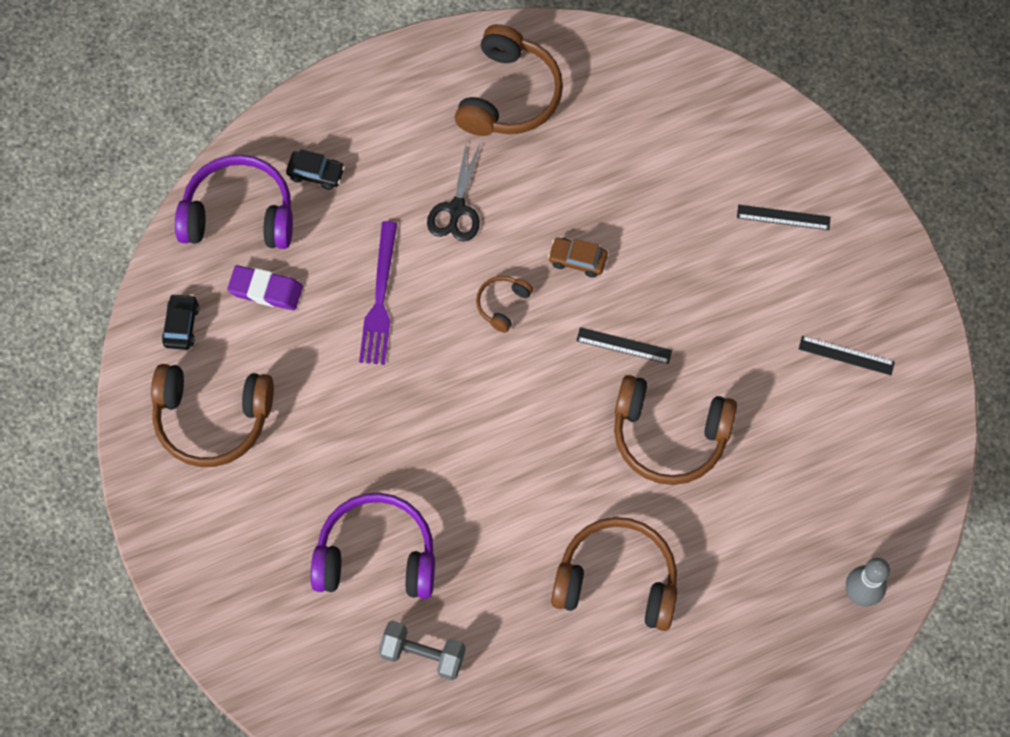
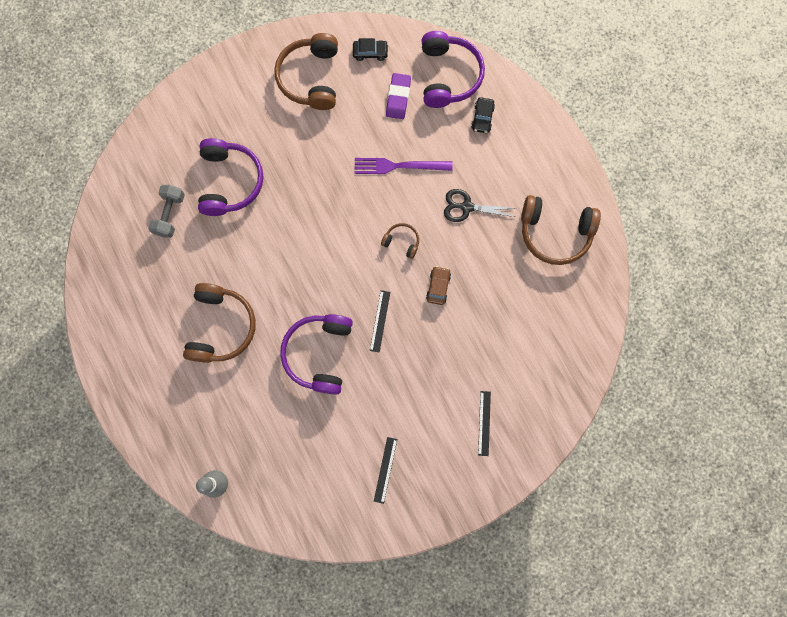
camera: 85 degrees right, 10 degrees up
brown headphones [614,375,737,485] -> purple headphones [280,314,353,395]

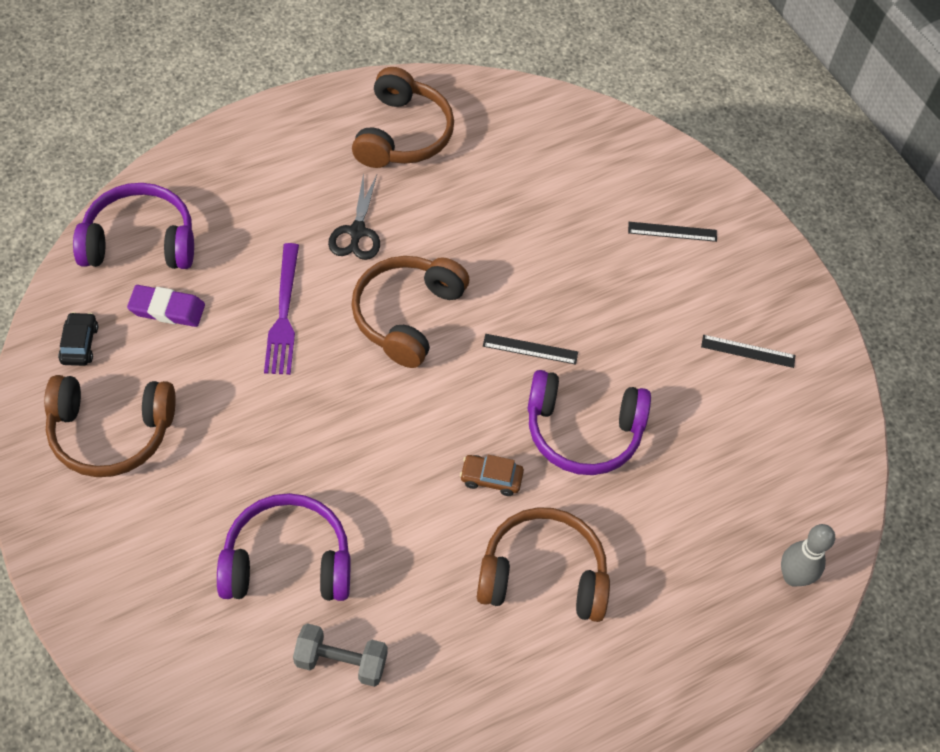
camera: 95 degrees left, 20 degrees down
brown headphones [381,223,419,259] -> brown headphones [351,256,469,368], size x2.09
brown car [426,266,451,305] -> brown car moved to [460,455,524,496]
black car [471,97,495,133] -> none

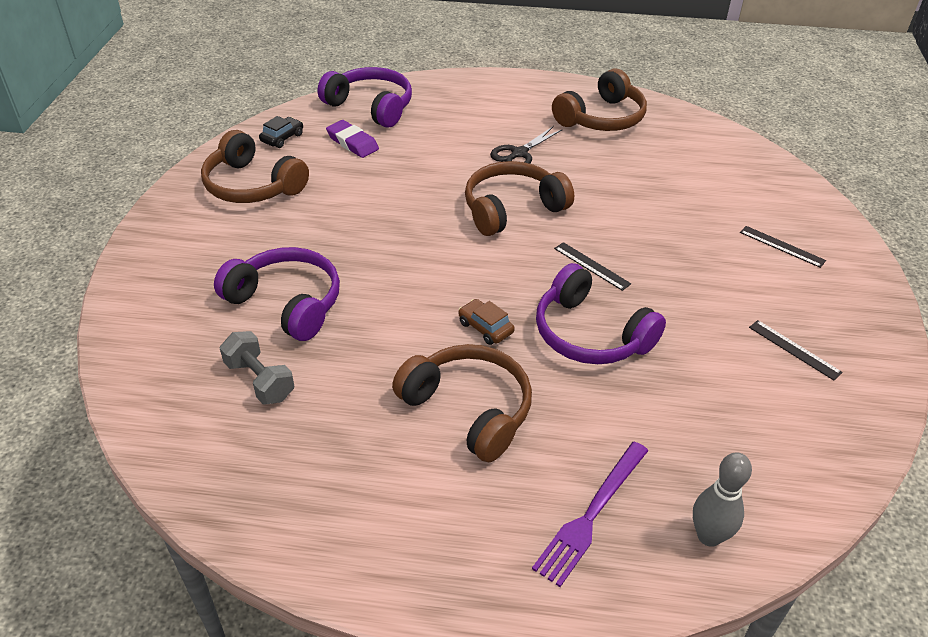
camera: 40 degrees right, 15 degrees down
purple fork [264,243,299,375] -> purple fork moved to [532,442,648,587]

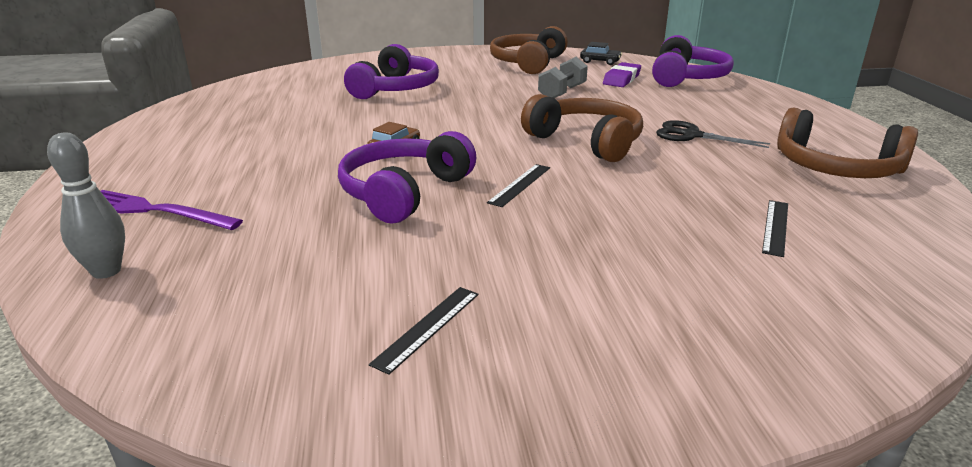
camera: 75 degrees right, 15 degrees down
grey dumbbell [220,331,294,405] -> grey dumbbell moved to [538,57,588,98]
brown headphones [392,344,532,462] -> none
black ruler [740,226,826,268] -> black ruler moved to [762,200,788,257]

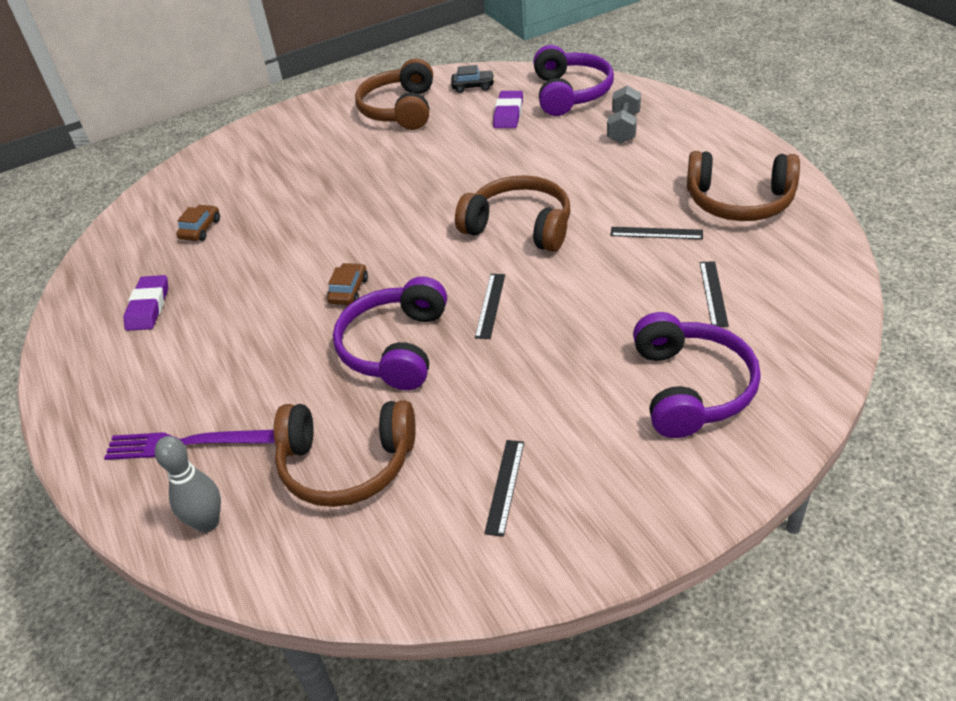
camera: 15 degrees left, 15 degrees up
purple headphones [344,44,439,99] -> purple headphones moved to [633,312,761,438]
grey dumbbell [538,57,588,98] -> grey dumbbell moved to [607,86,641,143]
black scissors [656,120,771,148] -> none
none -> purple eraser [124,275,168,331]
none -> brown car [176,205,220,241]
none -> brown headphones [274,400,416,507]
none -> black ruler [610,227,703,239]

